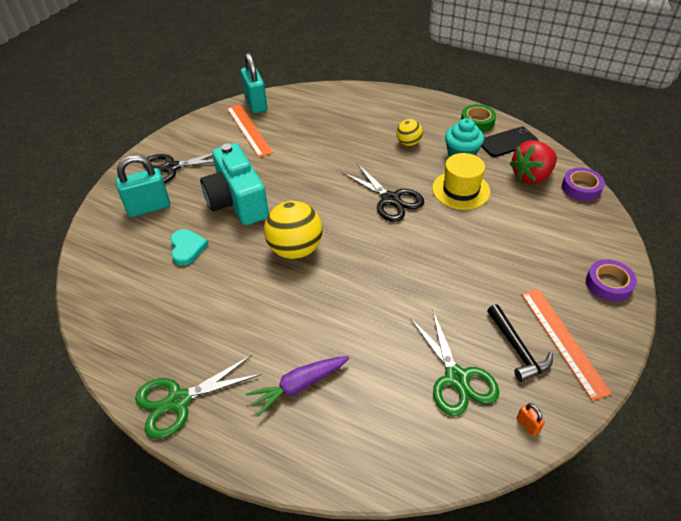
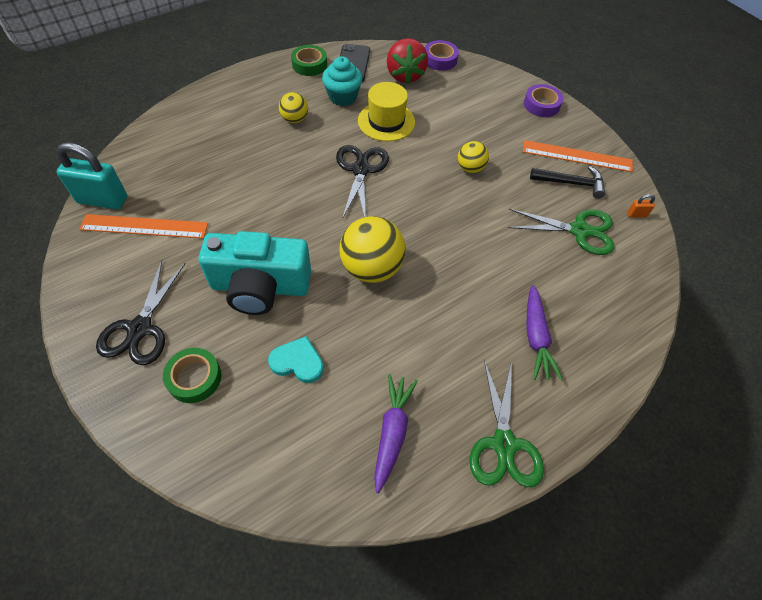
camera: 65 degrees left, 10 degrees up
turquoise padlock [116,155,170,217] -> green tape [163,348,222,403]
black scissors [342,163,424,222] -> black scissors turned 75 degrees counterclockwise [336,145,389,219]
none -> purple carrot [374,374,418,493]
none -> yellow ball [458,141,489,173]

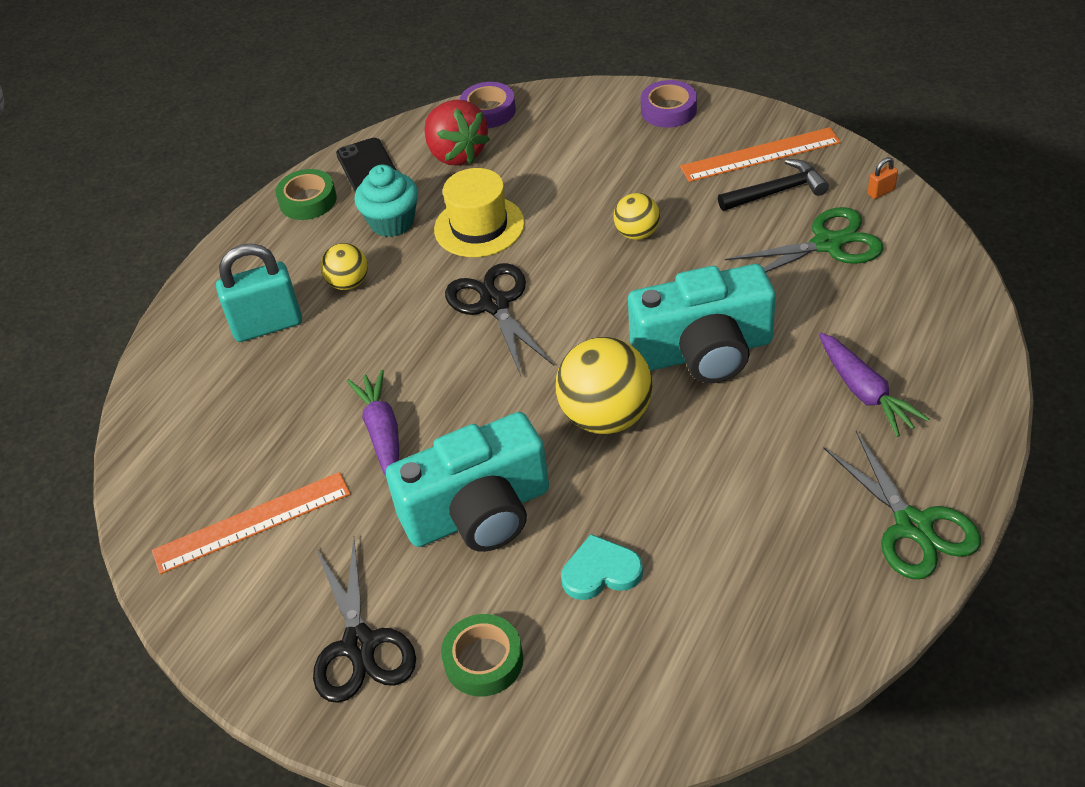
camera: 20 degrees left, 10 degrees down
turquoise padlock [56,143,127,209] -> turquoise padlock moved to [216,243,302,342]
purple carrot [374,374,418,493] -> purple carrot moved to [347,370,399,476]
none -> turquoise camera [628,264,776,383]

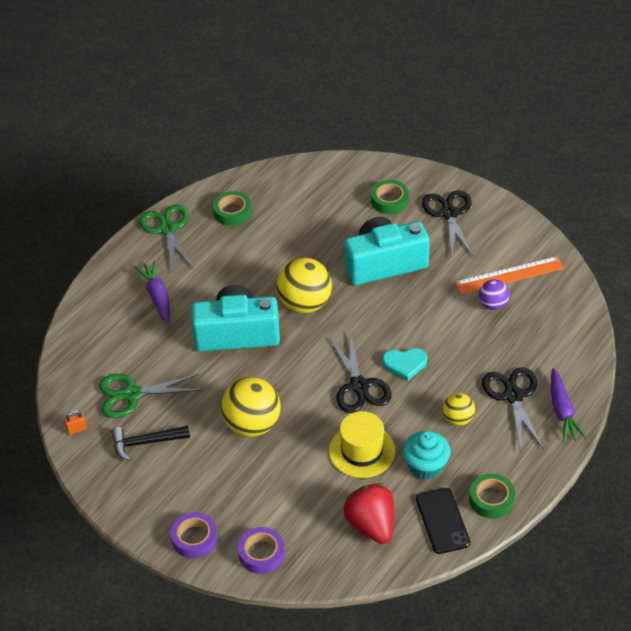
camera: 175 degrees left, 0 degrees up
turquoise padlock [216,243,302,342] -> black scissors [482,367,544,451]
purple carrot [347,370,399,476] -> purple carrot moved to [551,368,588,443]
purple tape [460,82,516,128] -> purple tape moved to [238,527,285,574]
turquoise heart [561,534,643,600] -> turquoise heart moved to [382,348,427,381]
yellow ball [614,193,660,240] -> yellow ball [221,377,281,437], size x1.82
orange ruler [680,127,841,182] -> none
none -> green tape [213,191,251,226]
none -> purple ball [479,279,510,310]

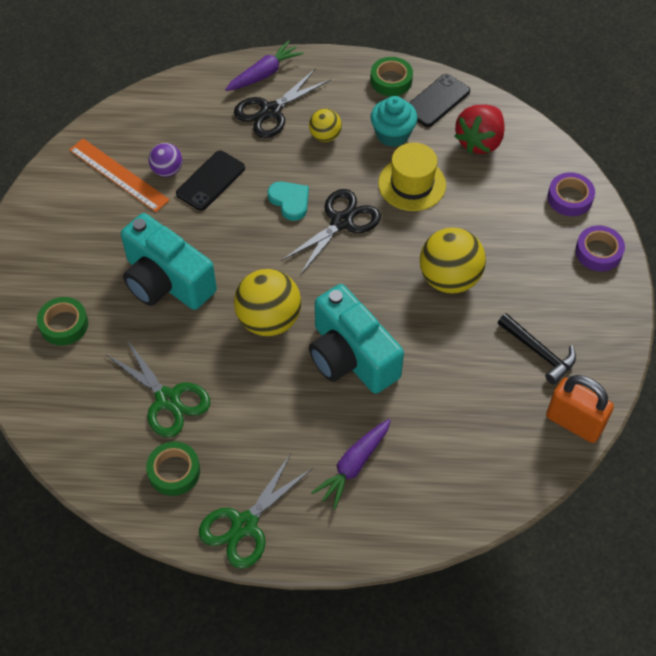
camera: 125 degrees left, 10 degrees up
orange padlock [64,410,87,435] -> orange padlock [546,375,614,443], size x2.41
green scissors [99,373,203,418] -> green scissors moved to [105,338,210,438]
black scissors [422,190,473,258] -> none
none -> black phone [176,151,245,211]

